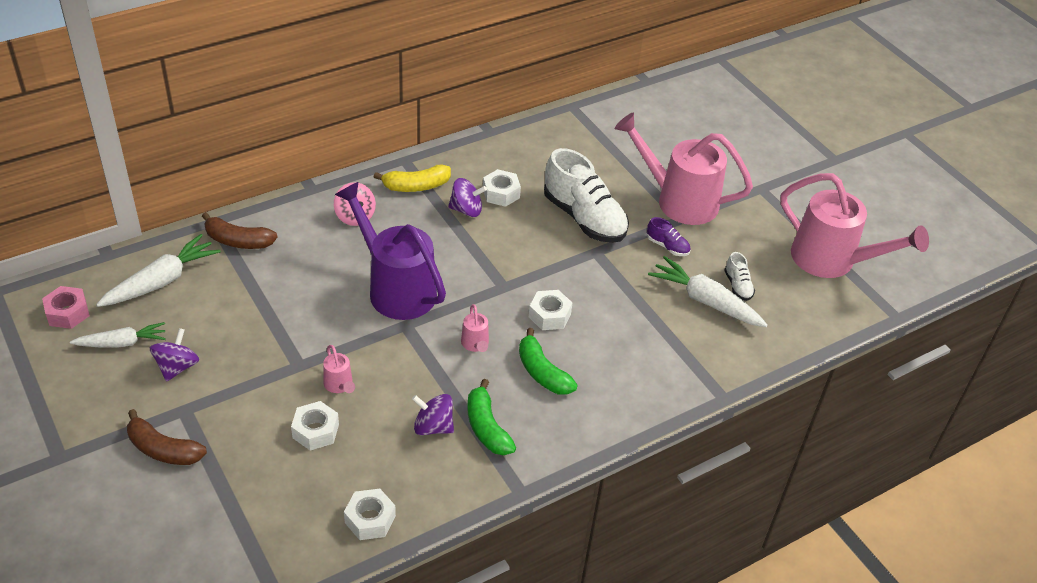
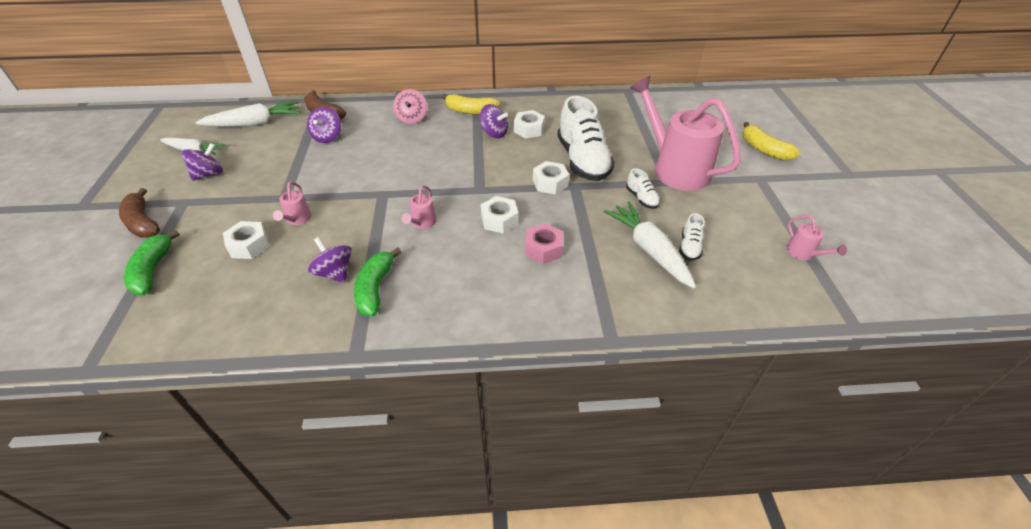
camera: 30 degrees right, 0 degrees up
pink nut [42,286,90,329] -> pink nut moved to [525,223,563,264]
purple watering can [335,182,446,320] -> none
white nut [344,489,396,540] -> white nut moved to [533,161,569,194]
green banana [519,328,578,395] -> green banana moved to [124,230,180,295]
purple shoe [647,217,691,256] -> white shoe [626,168,660,209]
pink watering can [780,173,929,278] -> pink watering can [786,215,847,260], size x0.41
none -> purple spinning top [307,107,341,143]
none -> yellow banana [742,122,801,161]

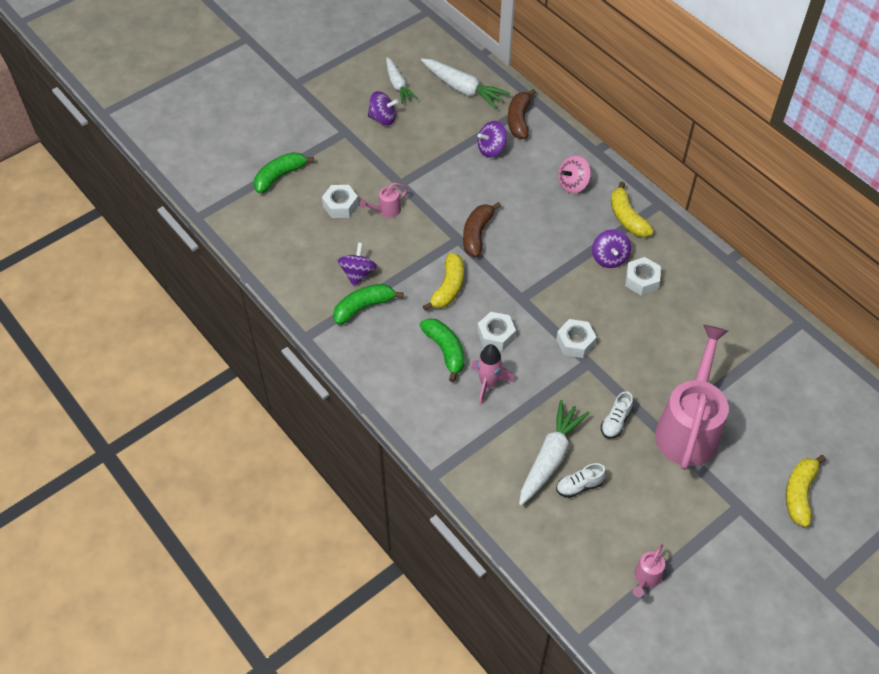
camera: 55 degrees right, 10 degrees up
brown banana [119,188,160,238] -> brown banana moved to [463,202,501,257]
pink watering can [401,185,437,229] -> yellow banana [423,253,464,311]
pink nut [525,223,563,264] -> pink rocket [471,344,514,405]
white shoe [558,96,615,181] -> none
none -> green banana [420,318,465,382]

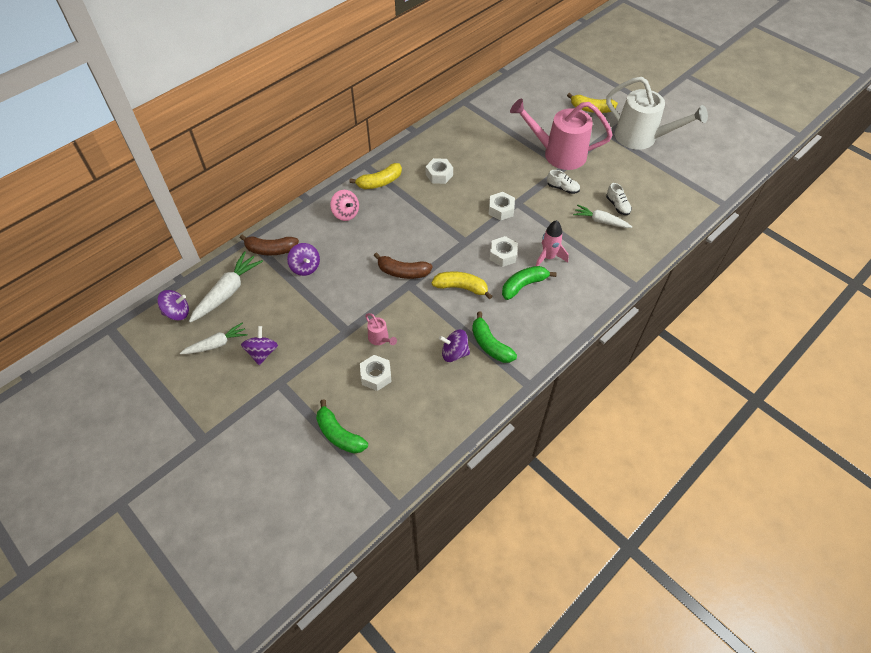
camera: 95 degrees left, 0 degrees up
white carrot [519,400,590,506] -> white carrot [573,205,632,228], size x0.66
purple spinning top [592,229,631,268] -> purple spinning top moved to [157,290,189,321]
pink watering can [633,544,665,597] -> none
none -> white watering can [606,77,708,150]

